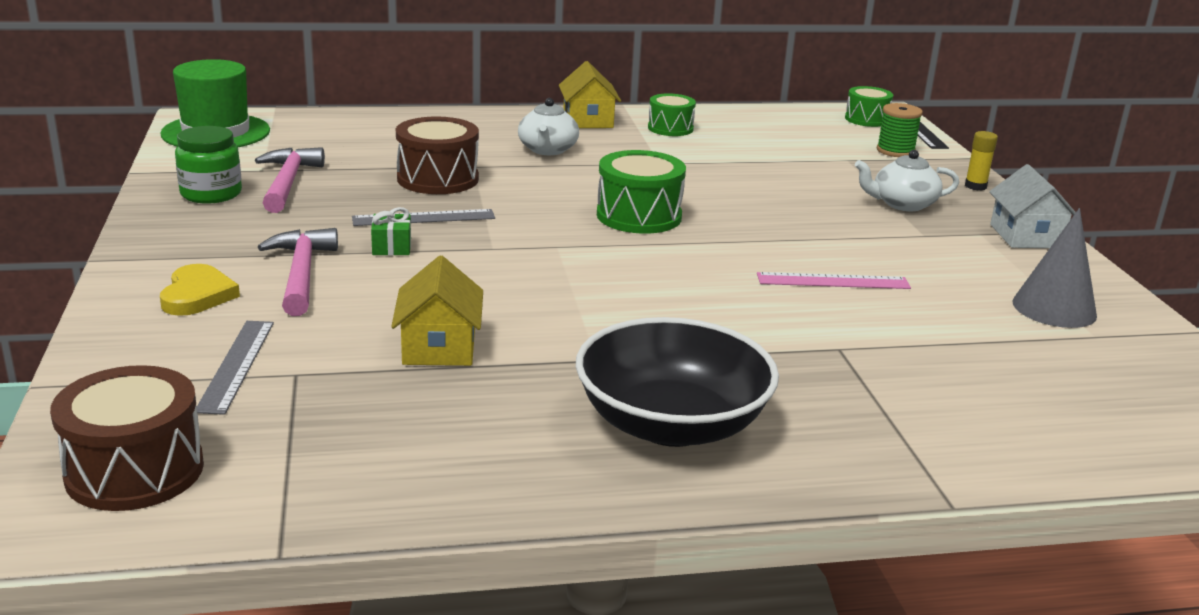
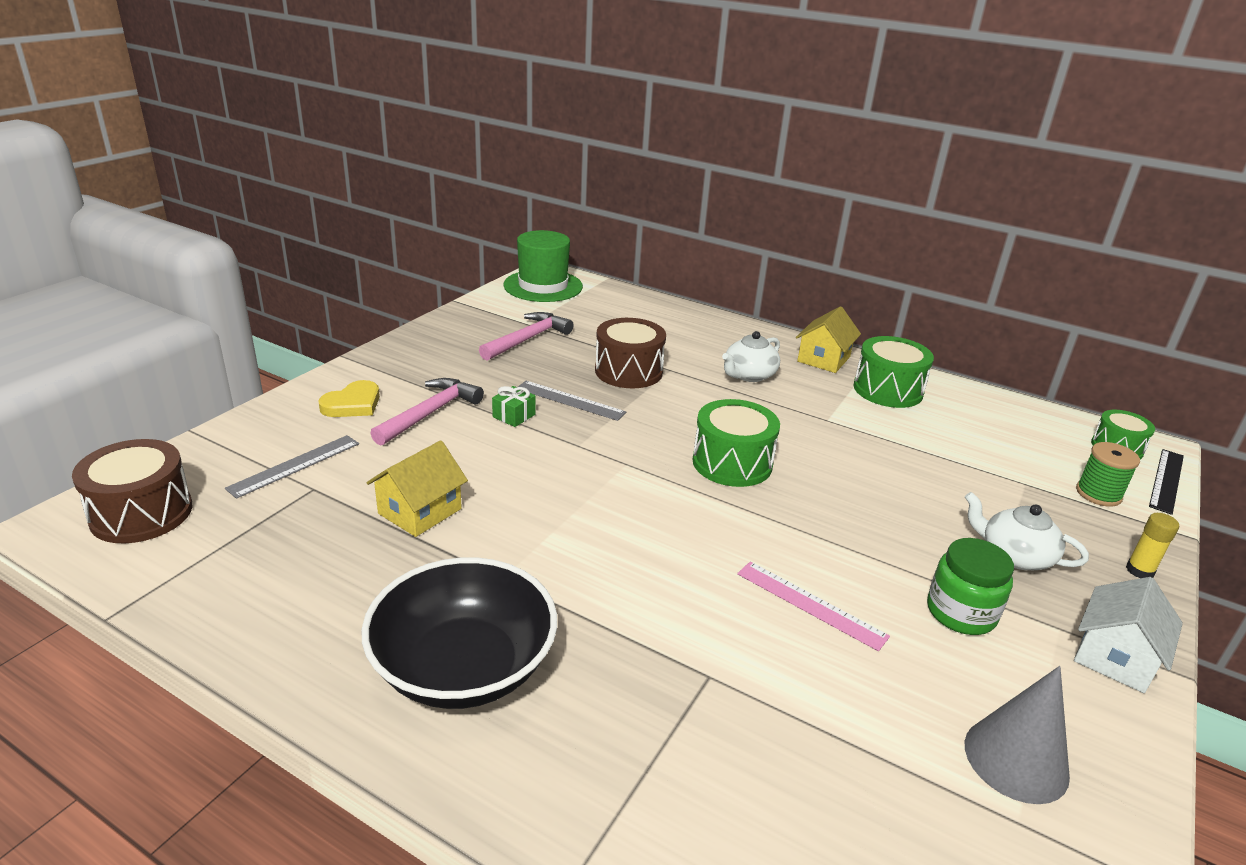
camera: 40 degrees right, 5 degrees up
green jar [175,126,242,203] -> green jar moved to [927,538,1014,635]
green drum [648,93,696,136] -> green drum [853,336,934,408], size x1.55

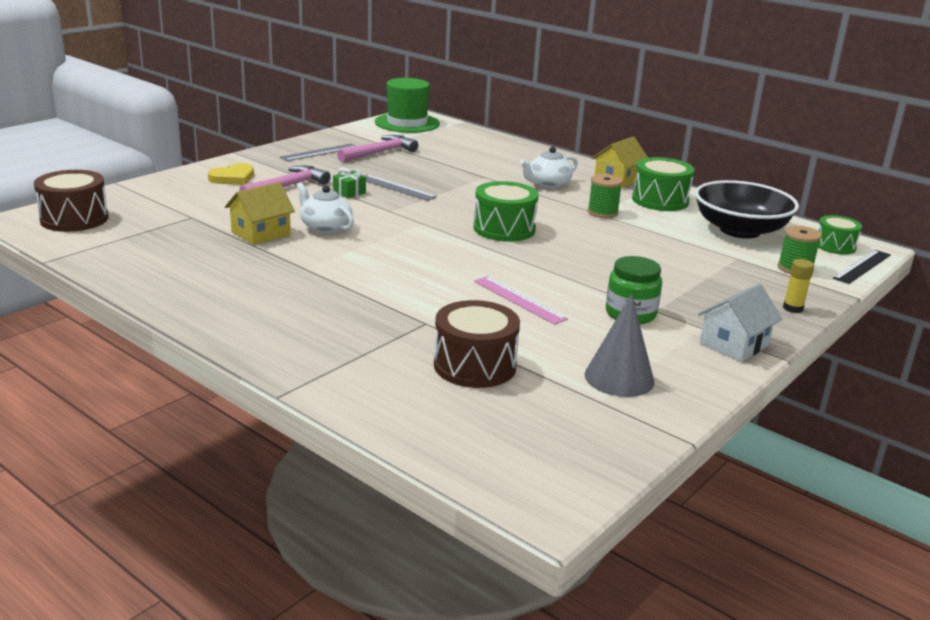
camera: 10 degrees right, 5 degrees down
grey ruler [225,435,359,499] -> grey ruler moved to [280,143,356,161]
black bowl [362,557,557,709] -> black bowl moved to [695,180,799,239]
brown drum [595,318,666,388] -> brown drum moved to [434,300,520,388]
white teapot [965,492,1089,570] -> white teapot moved to [296,182,354,234]
none -> green spool [588,174,623,218]

